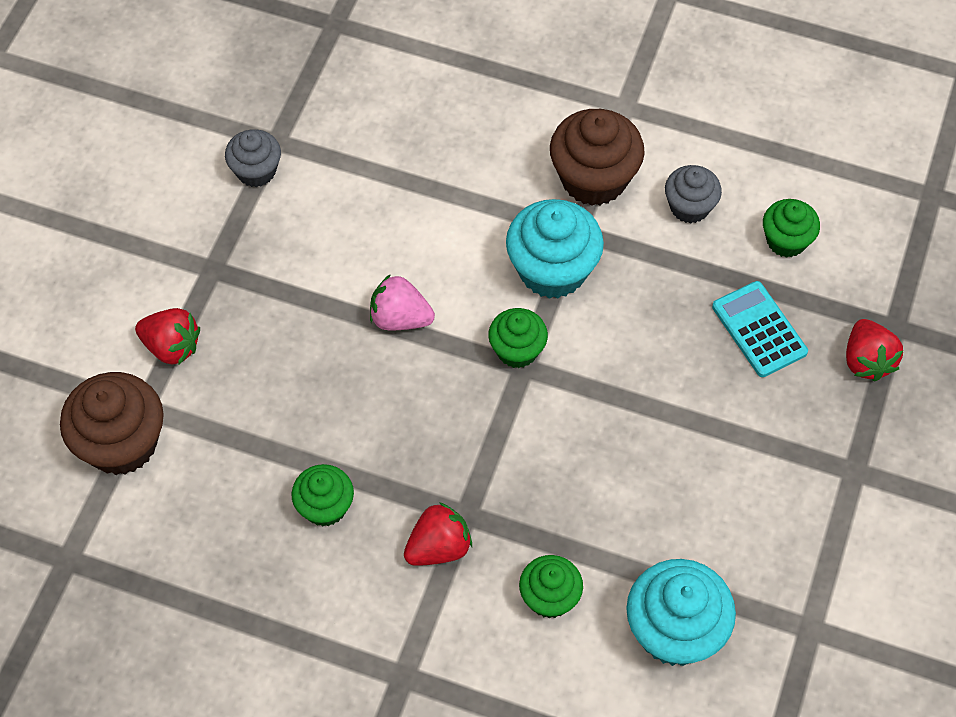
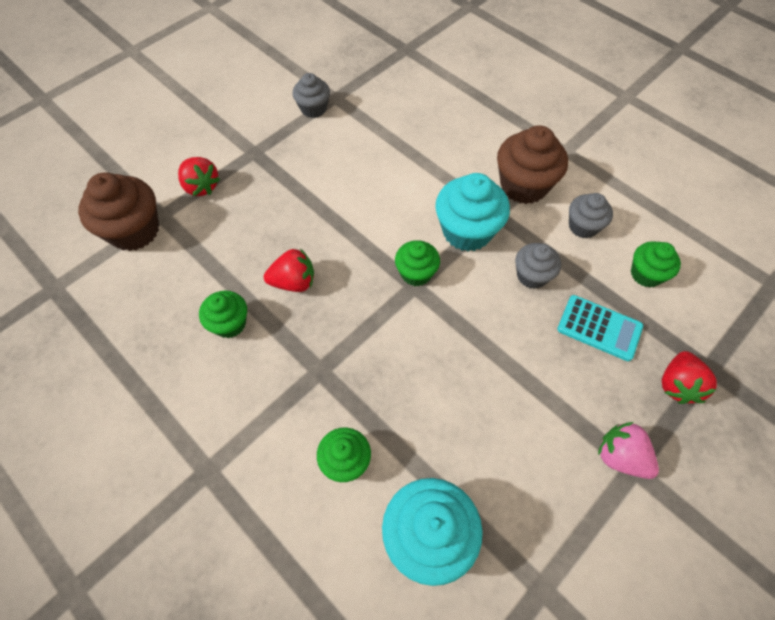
camera: 25 degrees right, 0 degrees up
pink strawberry [370,274,435,330] -> pink strawberry moved to [598,422,659,479]
red strawberry [404,502,472,566] -> red strawberry moved to [264,248,314,292]
turquoise calculator [712,281,808,377] -> turquoise calculator turned 120 degrees clockwise [557,295,643,361]
none -> grey cupcake [515,243,561,289]

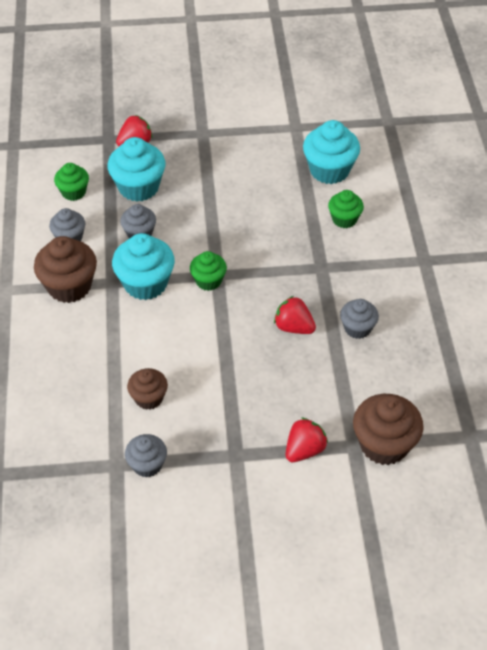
camera: 140 degrees left, 10 degrees down
red strawberry [178,157,220,196] -> red strawberry turned 45 degrees clockwise [286,417,328,462]
green cupcake [199,290,247,338] -> grey cupcake [340,299,379,339]
turquoise calculator [557,295,643,361] -> turquoise cupcake [108,137,166,201]
pink strawberry [598,422,659,479] -> none
none -> brown cupcake [127,368,168,410]

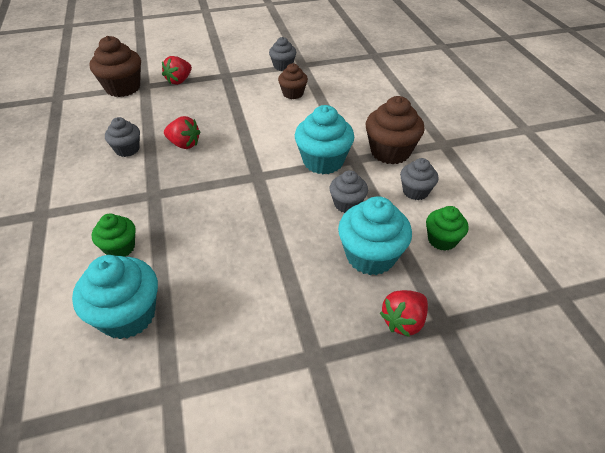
camera: 170 degrees right, 5 degrees down
green cupcake [190,251,227,291] -> none

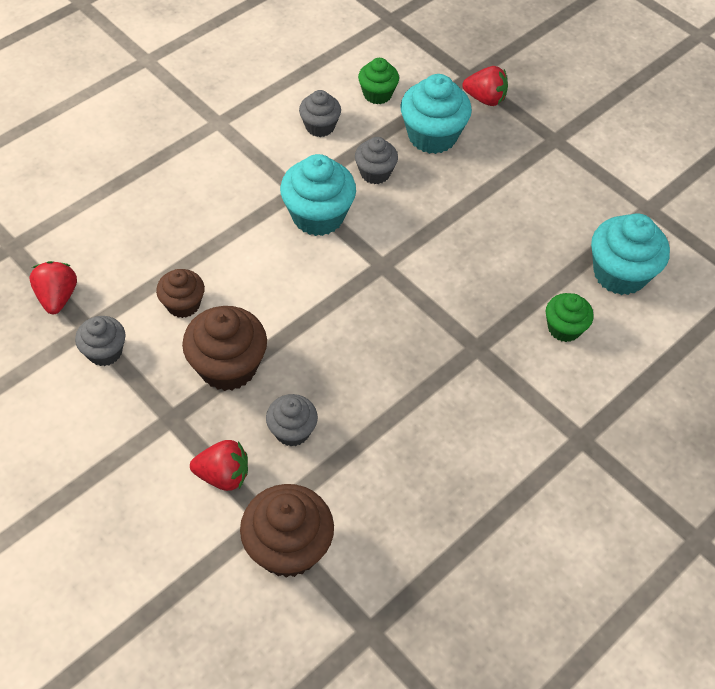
camera: 120 degrees left, 10 degrees up
grey cupcake [105,117,140,157] -> grey cupcake moved to [266,394,318,447]
red strawberry [164,116,200,149] -> red strawberry moved to [30,261,77,314]
brown cupcake [366,96,425,164] -> brown cupcake moved to [182,306,267,391]

